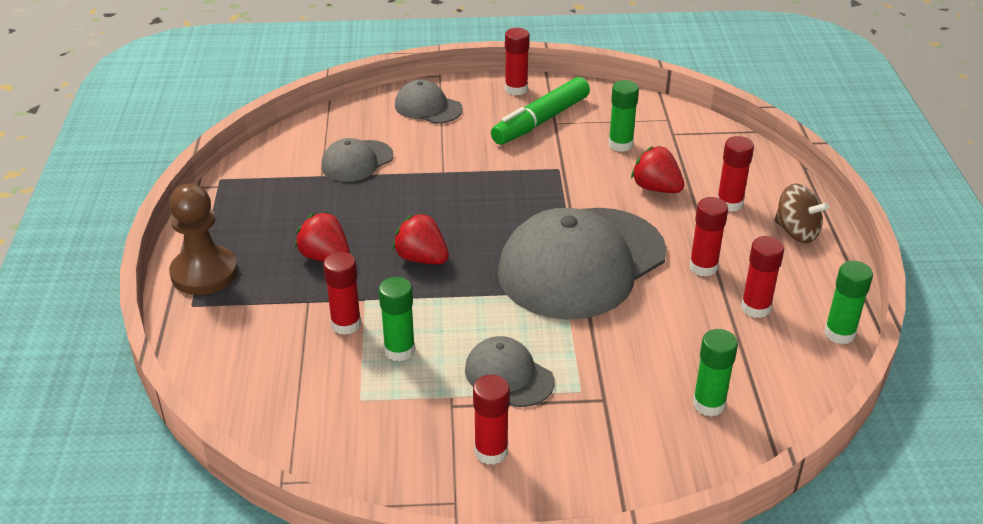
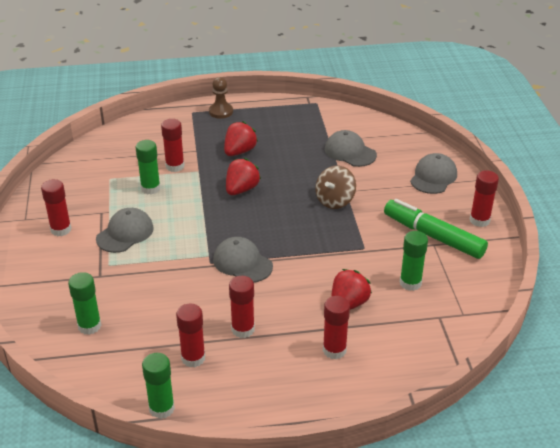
camera: 85 degrees right, 0 degrees up
brown pawn [169,184,238,295] -> brown pawn [209,77,233,119], size x0.61
grey cap [498,208,667,320] -> grey cap [213,237,273,283], size x0.47
brown spinning top [774,183,829,243] -> brown spinning top moved to [315,166,356,209]

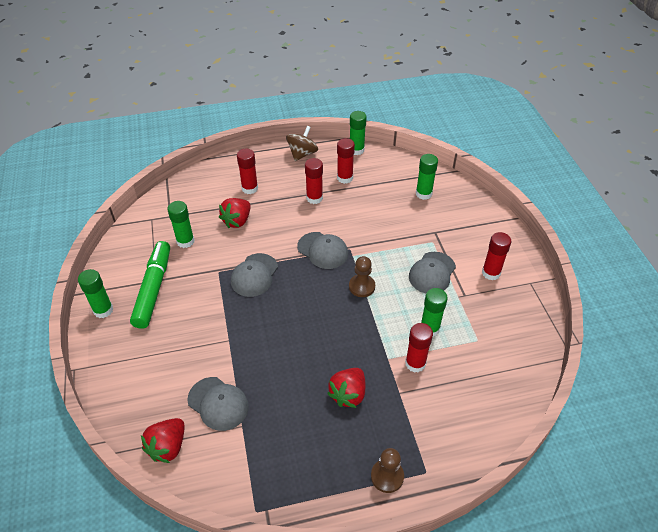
camera: 175 degrees right, 10 degrees up
red strawberry [226,158,261,195] -> red strawberry moved to [141,418,185,463]
brown spinning top [315,166,356,209] -> brown spinning top moved to [286,126,318,161]
green marker [384,199,488,259] -> green marker turned 120 degrees counterclockwise [130,241,170,329]
grey cap [410,153,457,194] -> grey cap moved to [231,253,278,297]
red glue stick [470,170,499,227] -> green glue stick [78,269,113,318]
none -> brown pawn [349,256,375,297]

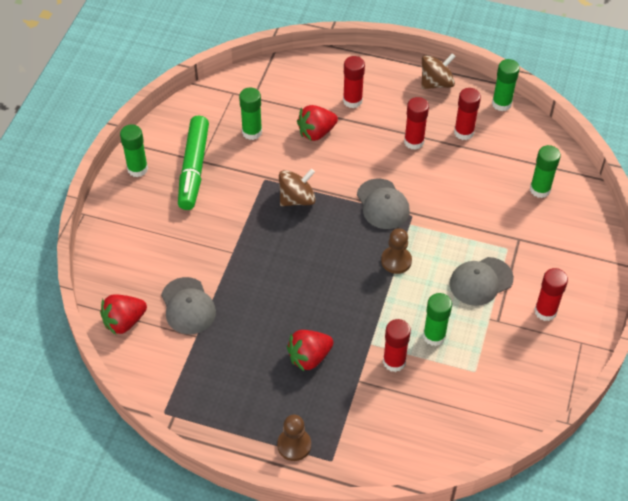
camera: 30 degrees right, 5 degrees up
green marker [130,241,170,329] -> green marker turned 150 degrees clockwise [178,116,209,210]
grey cap [231,253,278,297] -> brown spinning top [279,169,316,206]

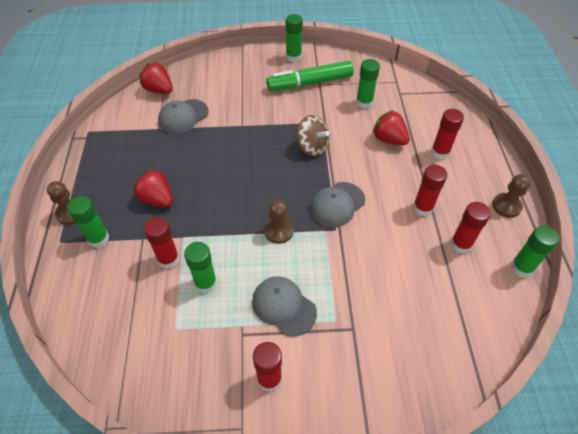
camera: 70 degrees right, 0 degrees up
brown spinning top [421,53,456,89] -> brown pawn [492,174,531,218]
green glue stick [530,145,561,198] -> green glue stick moved to [67,196,109,248]

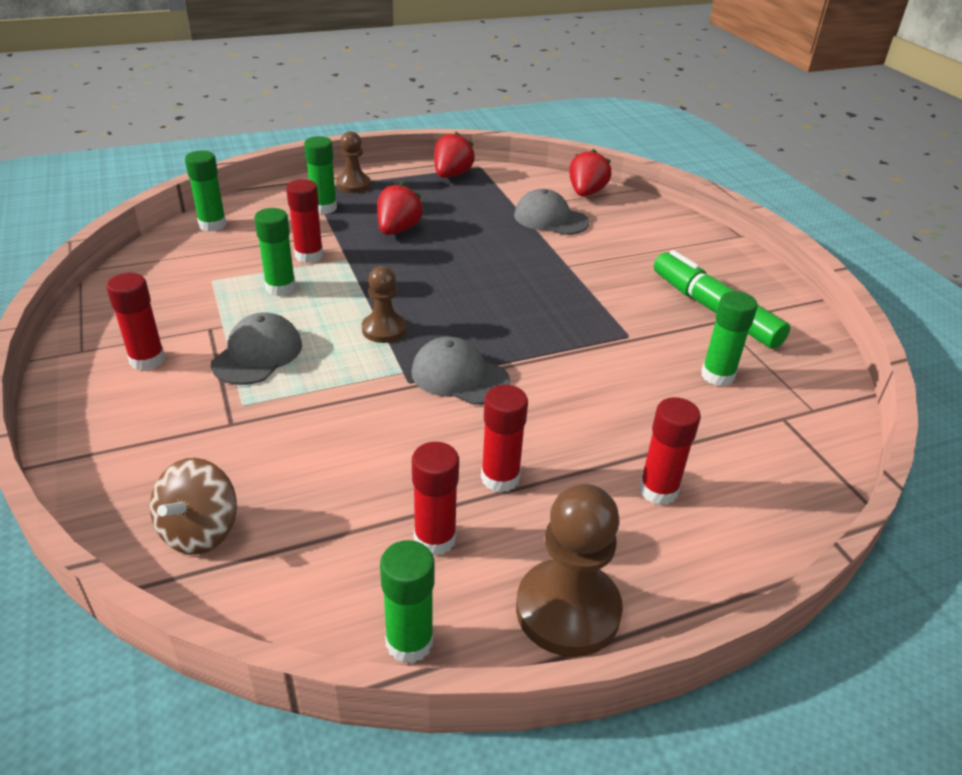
camera: 70 degrees right, 15 degrees down
green glue stick [286,14,303,62] -> green glue stick moved to [185,151,226,231]
brown spinning top [296,115,330,157] -> brown spinning top moved to [150,458,237,555]
red strawberry [372,110,410,145] -> red strawberry moved to [434,132,475,178]
brown pawn [492,174,531,218] -> brown pawn [516,484,623,657], size x1.64

